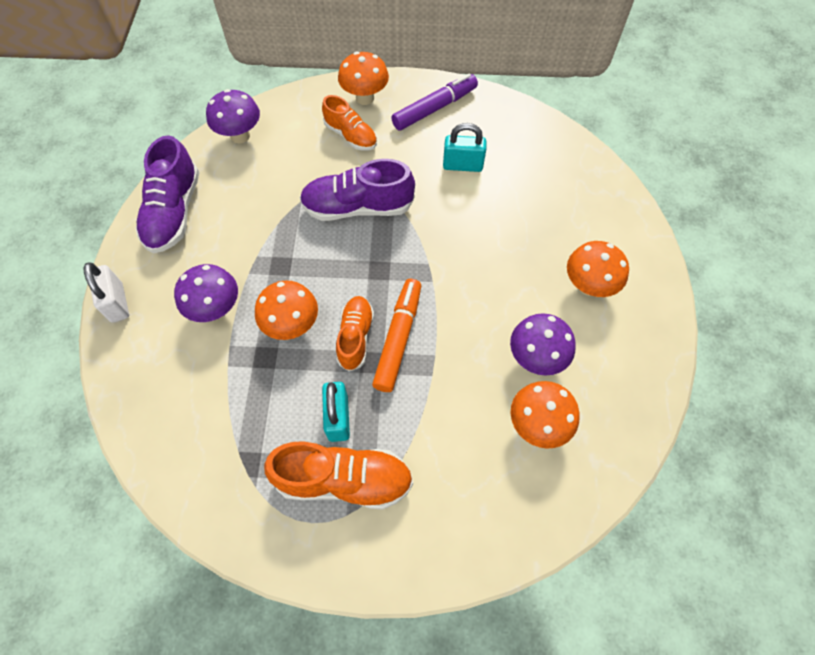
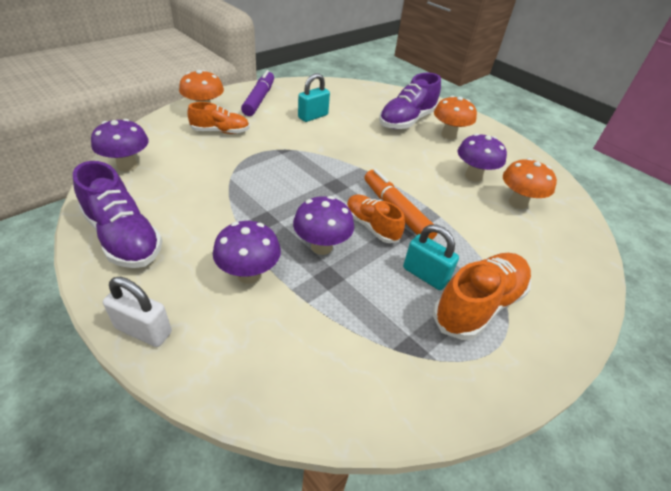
camera: 50 degrees left, 20 degrees down
orange mushroom [255,280,318,340] -> purple mushroom [293,196,354,255]
purple shoe [300,159,415,221] -> purple shoe moved to [379,73,441,129]

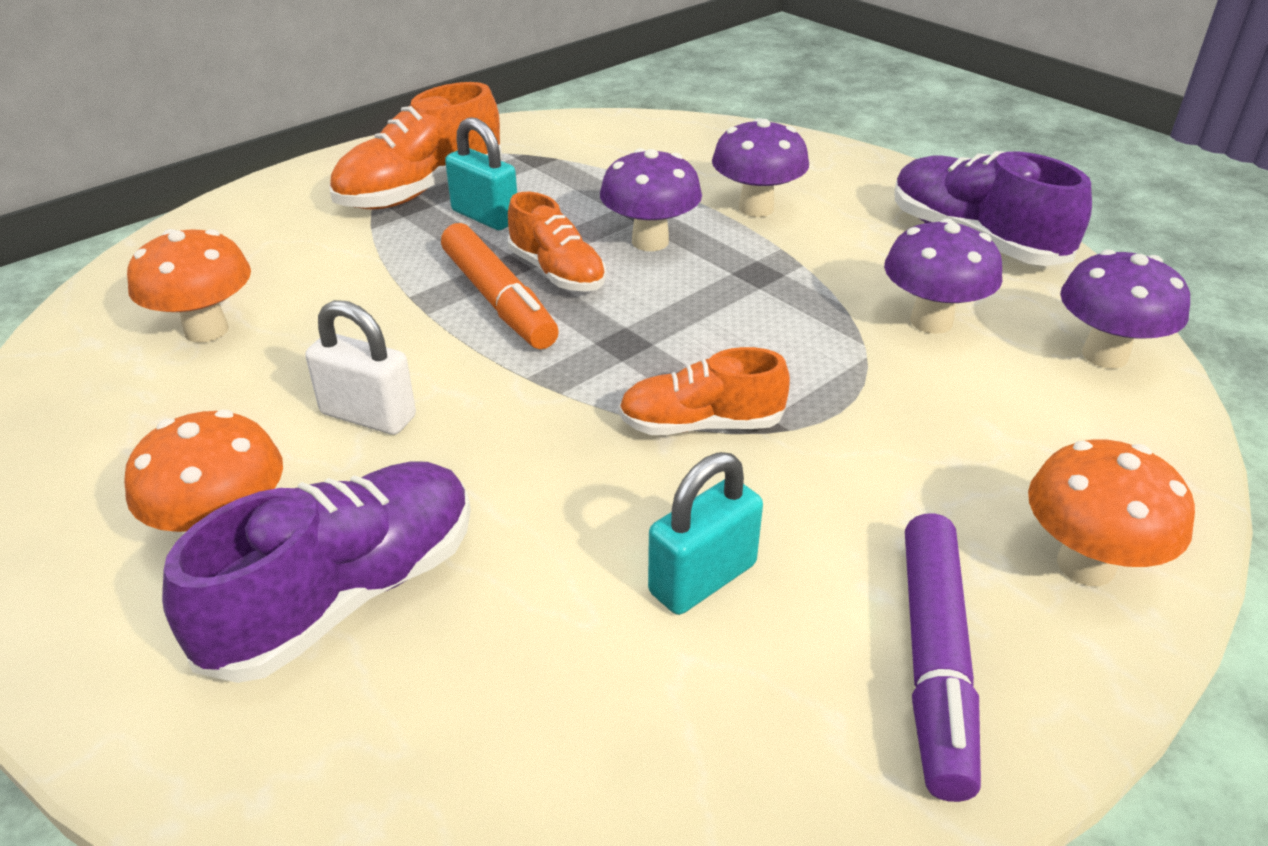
camera: 175 degrees left, 5 degrees down
white padlock [103,277,172,347] -> white padlock moved to [305,300,416,435]
orange shoe [187,102,250,134] -> orange shoe moved to [618,347,790,435]
purple mushroom [458,133,507,182] -> purple mushroom moved to [884,218,1002,334]

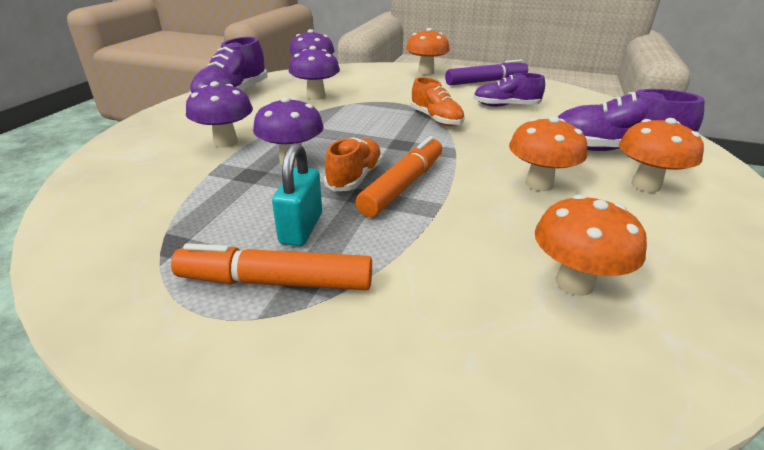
camera: 120 degrees left, 5 degrees down
white padlock [305,300,416,435] -> orange mushroom [509,116,587,191]
orange shoe [329,82,502,210] -> orange marker [171,243,372,290]
turquoise padlock [648,452,763,615] -> purple shoe [473,73,545,107]

